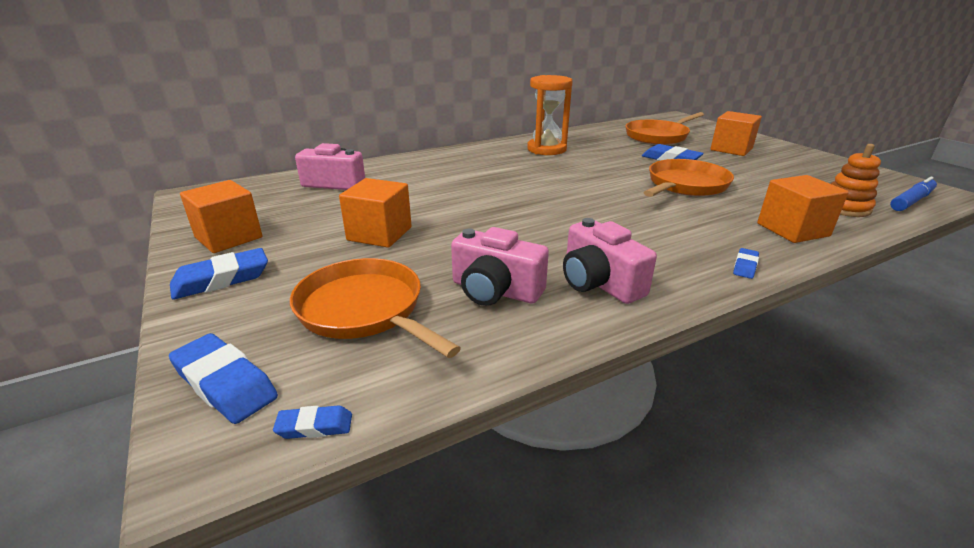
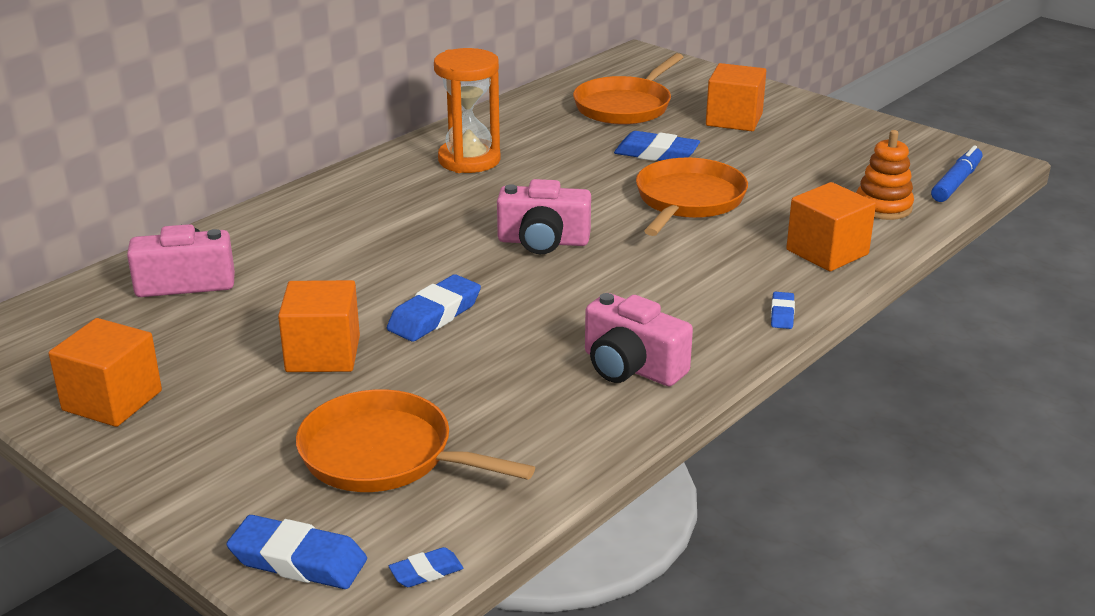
camera: 20 degrees left, 0 degrees up
blue eraser [170,248,268,299] -> blue eraser moved to [387,274,481,342]
pink camera [451,227,549,306] -> pink camera moved to [497,179,591,254]

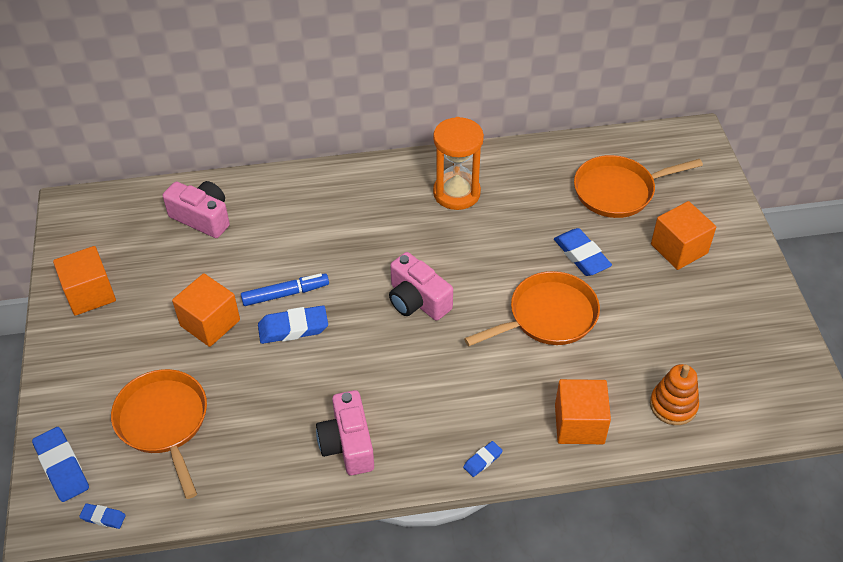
camera: 40 degrees right, 20 degrees up
blue marker [931,146,983,202] -> blue marker moved to [241,273,329,306]

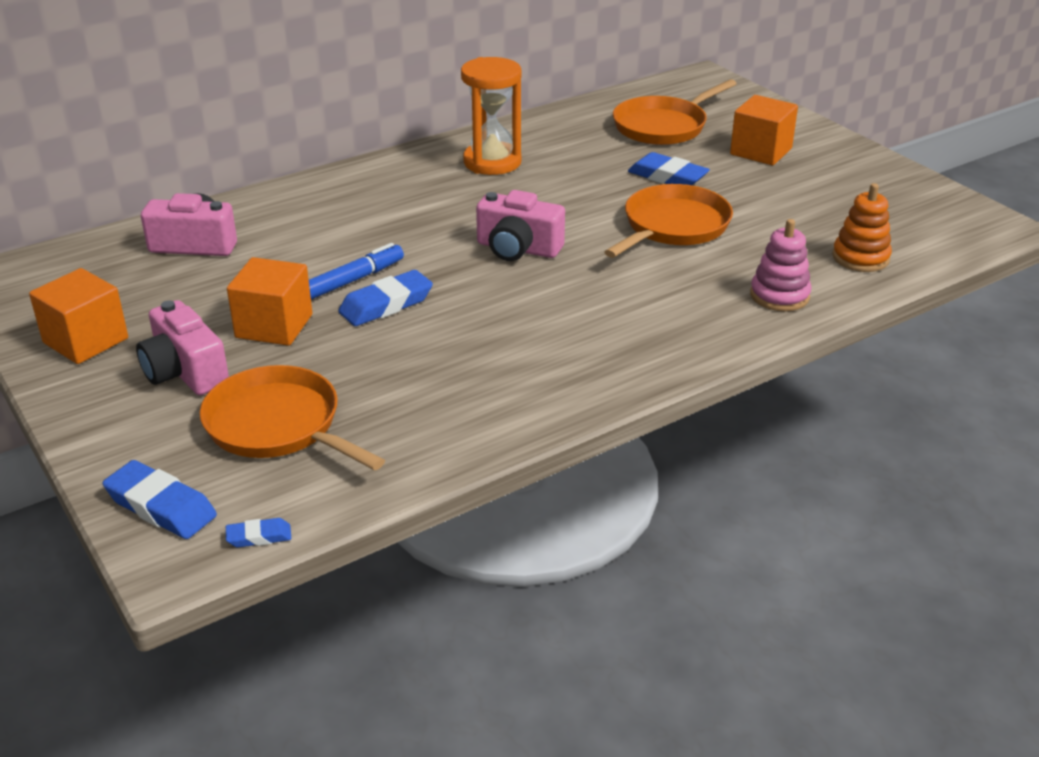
camera: 25 degrees left, 15 degrees down
pink camera [316,390,374,475] -> pink camera moved to [136,300,229,395]
blue eraser [463,441,503,477] -> none
orange cube [555,379,611,444] -> pink stacking toy [750,219,811,311]

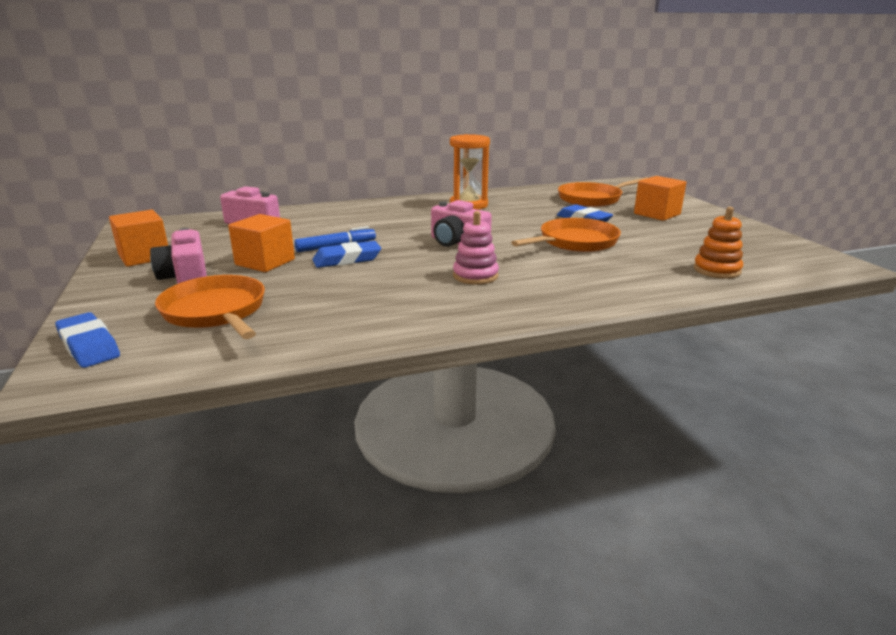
camera: 15 degrees right, 10 degrees down
blue eraser [226,518,291,548] -> none
pink stacking toy [750,219,811,311] -> pink stacking toy moved to [453,211,499,285]

